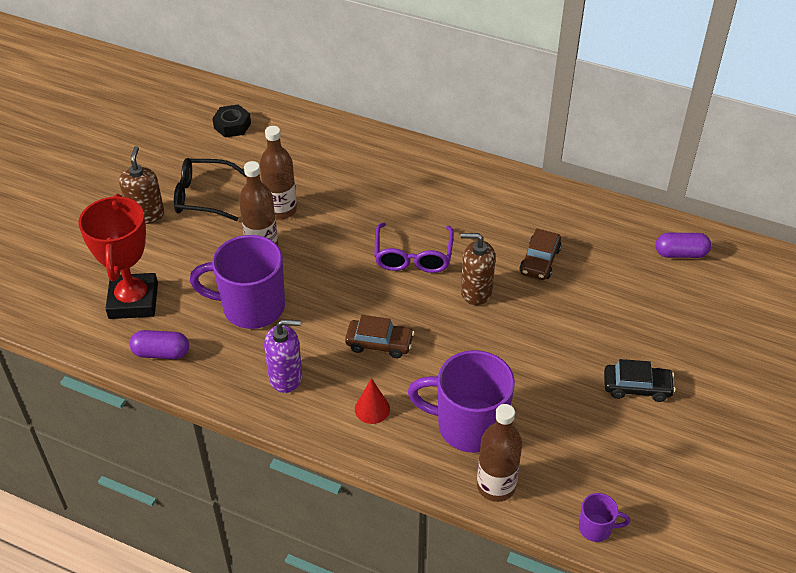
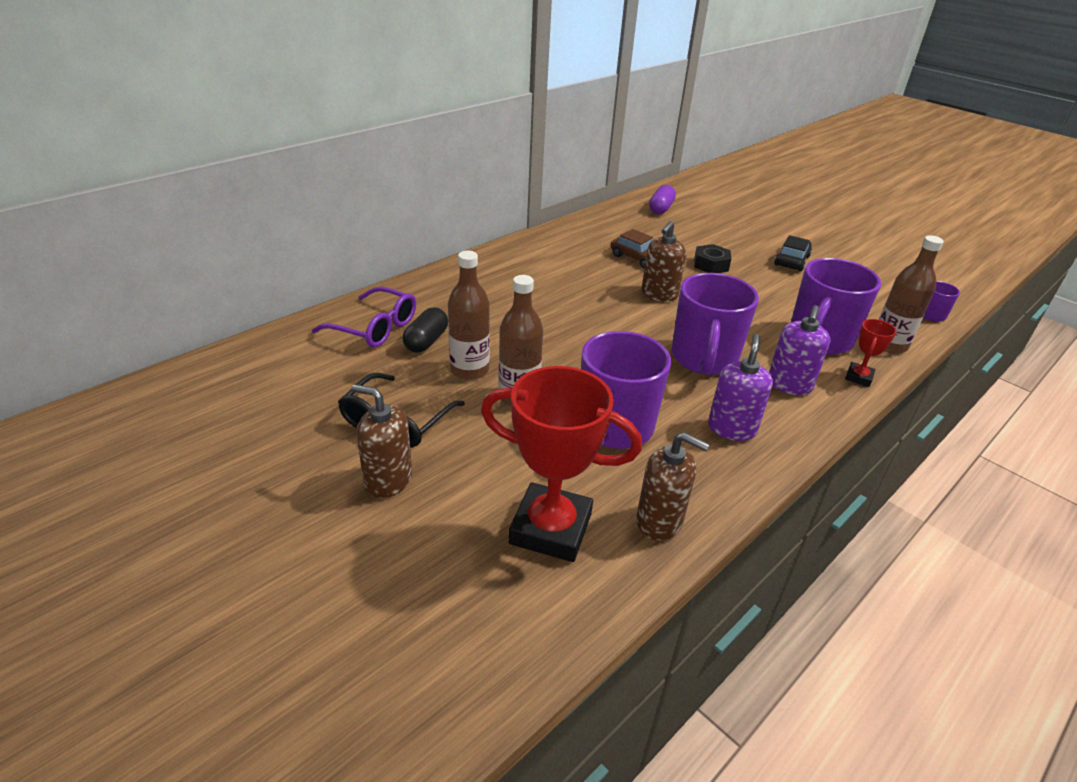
camera: 70 degrees left, 10 degrees down
purple capsule [130,330,189,359] -> brown soap dispenser [636,432,709,541]
black nut [212,104,251,138] -> black nut moved to [694,244,731,273]
brown car [345,315,414,358] -> purple mug [672,273,759,375]
red cone [355,378,390,424] -> purple soap dispenser [769,305,830,395]
purple glasses [374,223,454,273] -> purple glasses moved to [312,286,416,348]
none -> black capsule [403,307,448,353]
none -> red trophy [845,319,896,387]

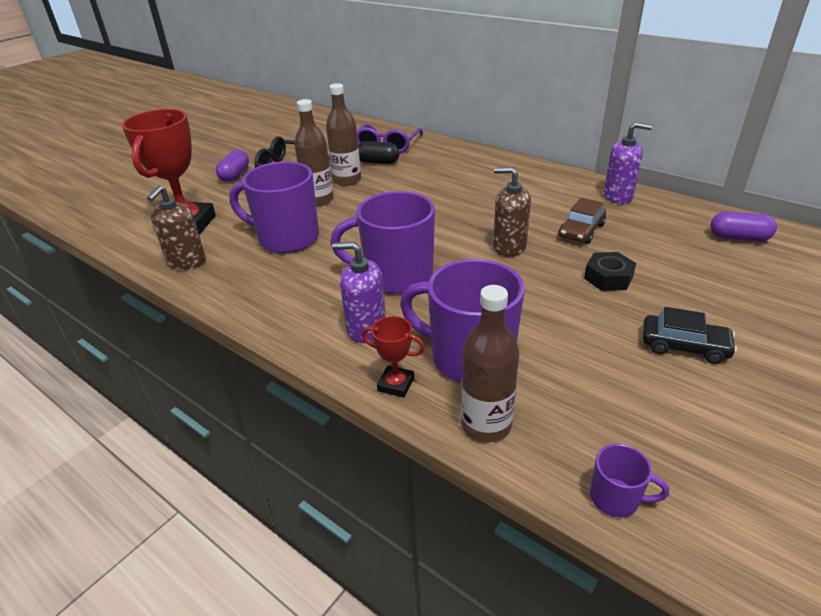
camera: 85 degrees right, 0 degrees up
brown soap dispenser [352,384,412,498] -> purple capsule [216,150,249,182]
purple soap dispenser [708,334,773,441] -> purple soap dispenser moved to [603,122,652,204]

